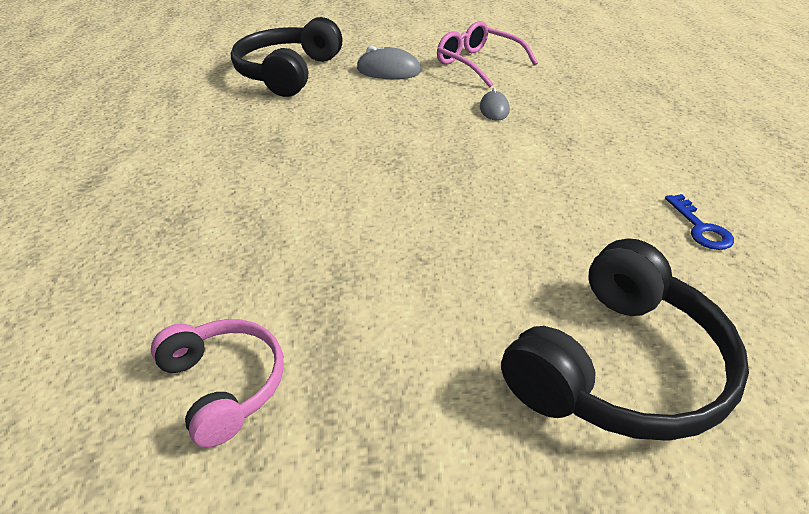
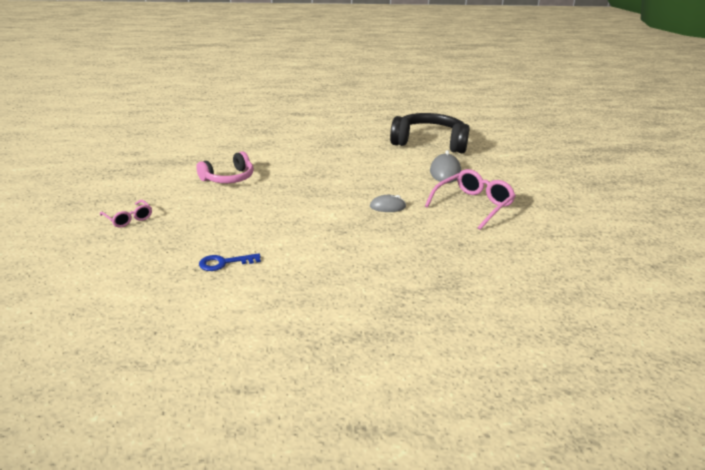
camera: 85 degrees right, 10 degrees down
pink headphones [151,319,284,448] -> pink headphones moved to [196,151,254,183]
black headphones [501,238,749,441] -> pink glasses [100,200,152,228]

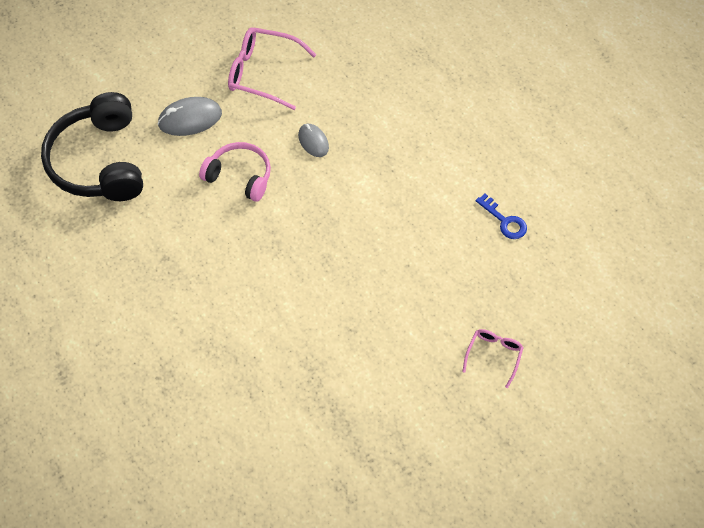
camera: 115 degrees left, 30 degrees up
pink headphones [196,151,254,183] -> pink headphones moved to [199,142,271,202]

